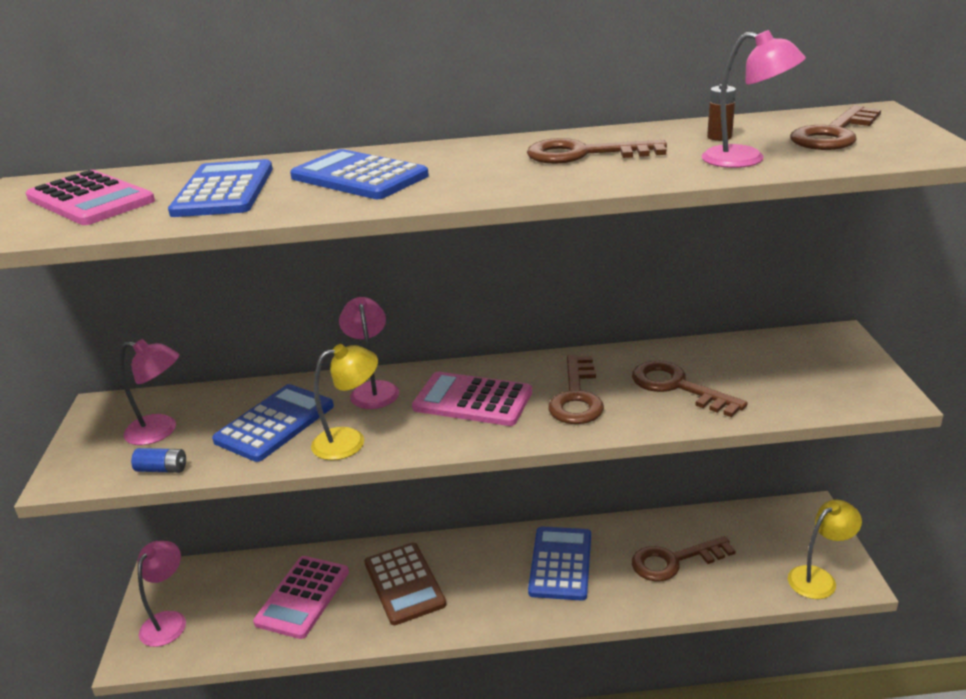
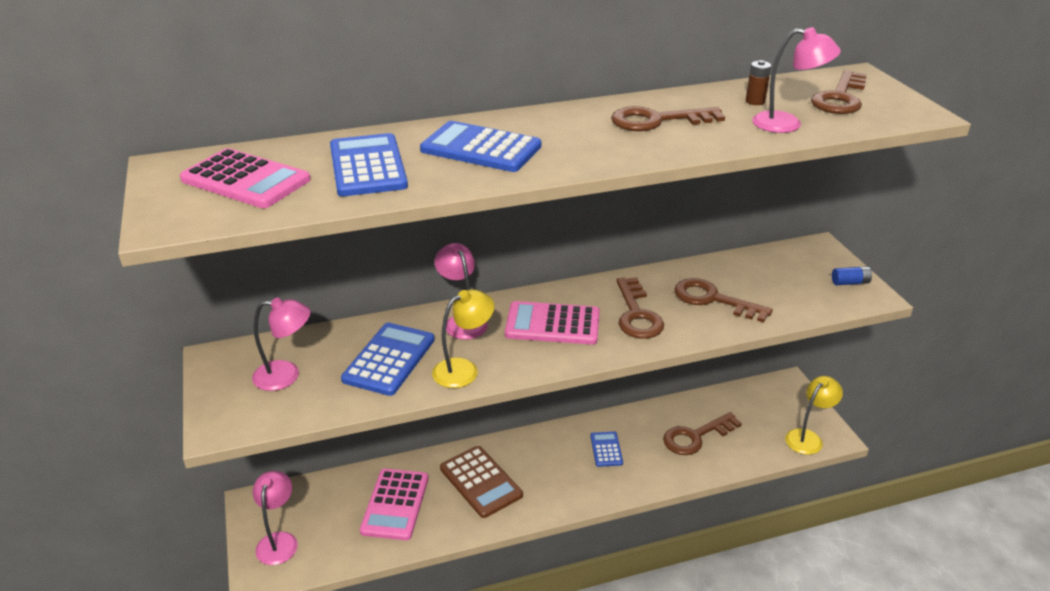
camera: 15 degrees left, 5 degrees up
blue battery [131,448,186,473] -> blue battery moved to [832,266,872,285]
blue calculator [528,527,591,601] -> blue calculator [590,432,623,467], size x0.57

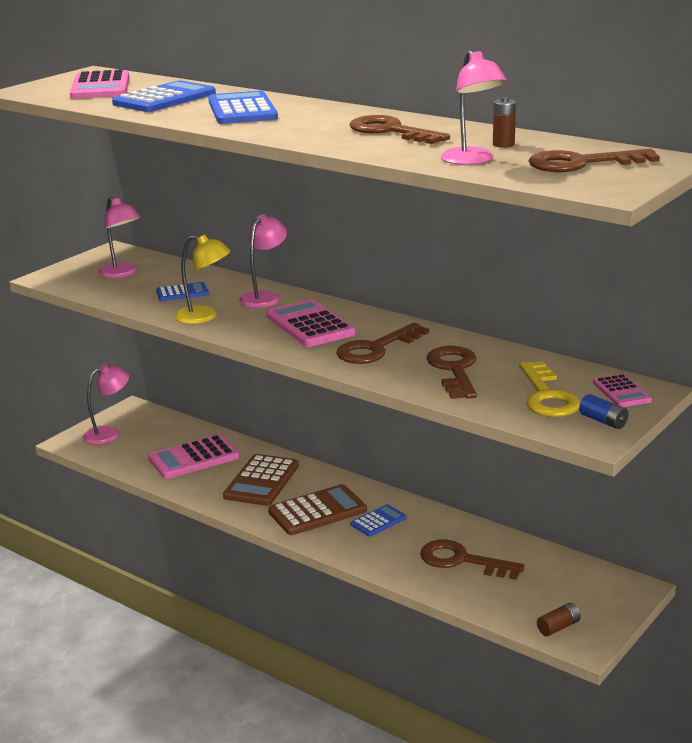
camera: 55 degrees right, 10 degrees down
blue calculator [341,323,435,396] -> blue calculator [156,282,209,301], size x0.57
yellow lamp [785,376,843,455] -> brown battery [537,603,581,637]
none -> brown calculator [268,484,367,535]
none -> yellow key [519,361,580,417]
none -> pink calculator [593,374,652,407]

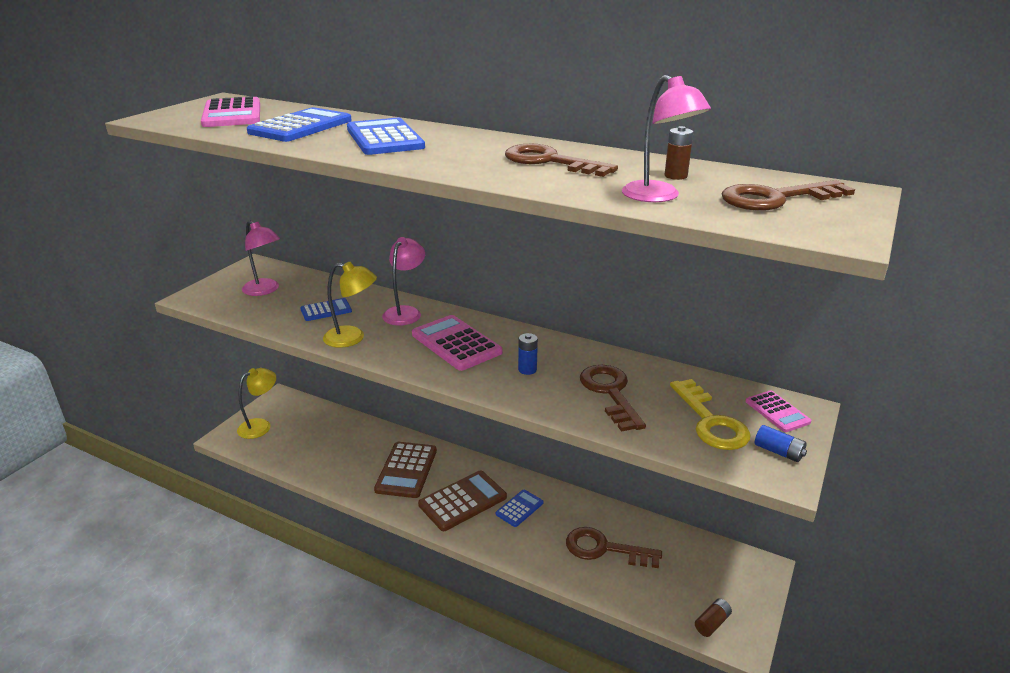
camera: 10 degrees left, 5 degrees up
pink lamp [83,364,129,445] -> yellow lamp [237,368,276,439]
pink calculator [148,434,239,479] -> none
brown key [336,323,430,364] -> blue battery [518,333,538,375]

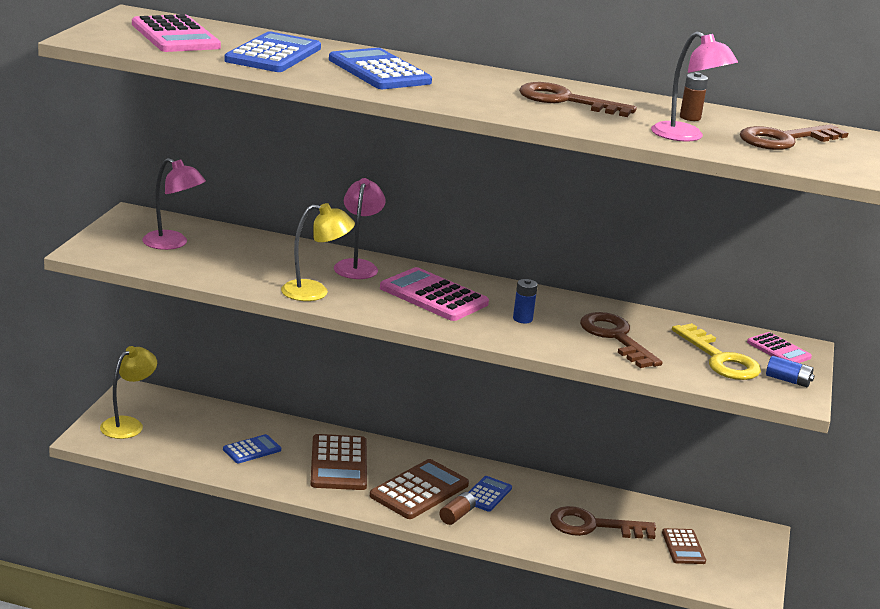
camera: 15 degrees left, 5 degrees down
blue calculator [300,298,352,321] -> blue calculator moved to [223,434,281,463]
brown battery [695,598,732,637] -> brown battery moved to [439,492,476,525]
none -> brown calculator [662,528,706,564]

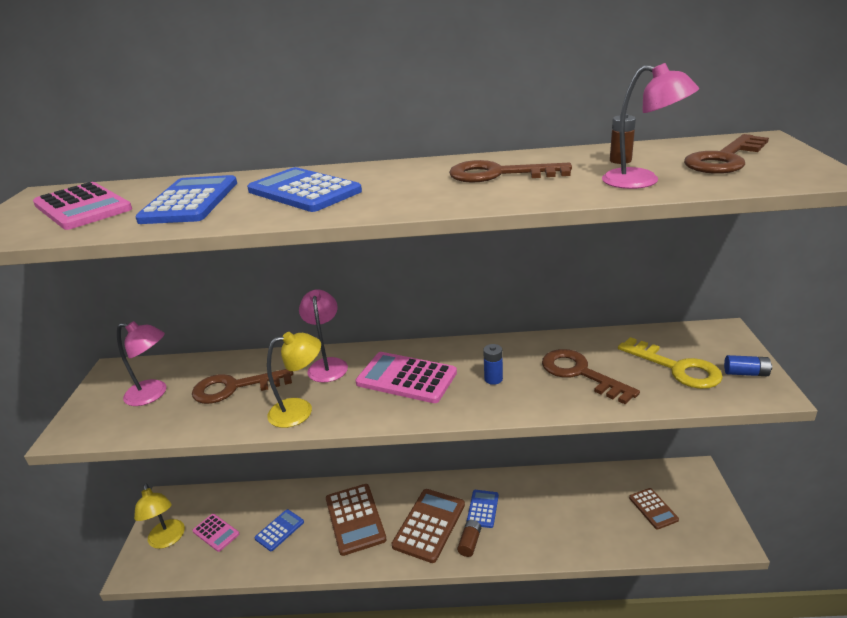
camera: 10 degrees left, 5 degrees up
yellow lamp [100,346,157,439] -> yellow lamp turned 135 degrees clockwise [134,483,185,549]
brown key [550,506,656,539] -> brown key moved to [192,369,293,404]
pink calculator [747,332,812,363] -> pink calculator moved to [192,514,239,552]

